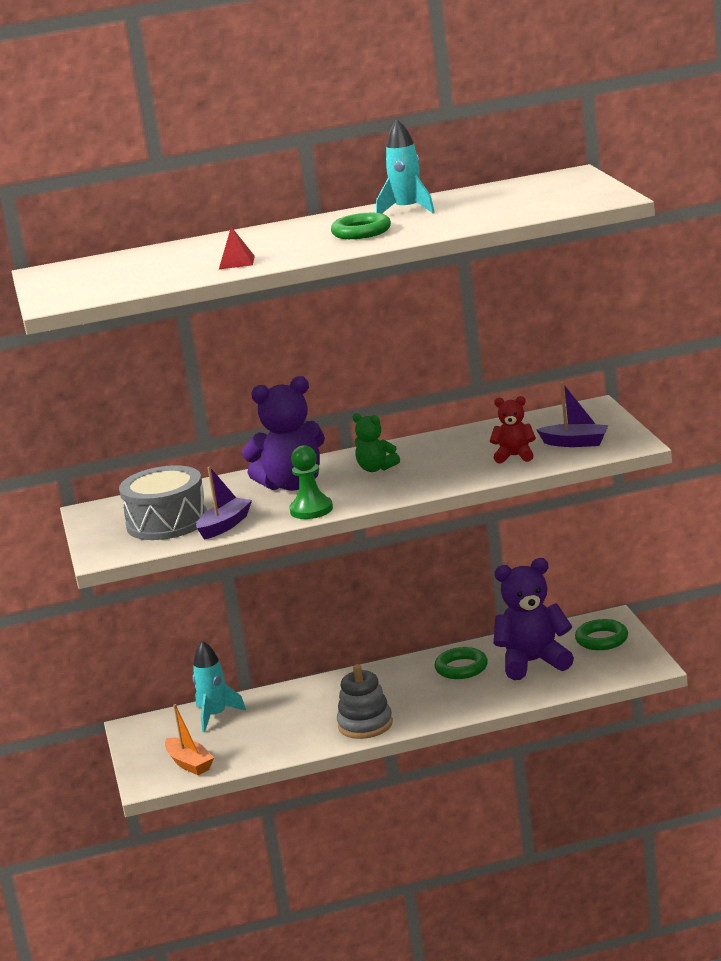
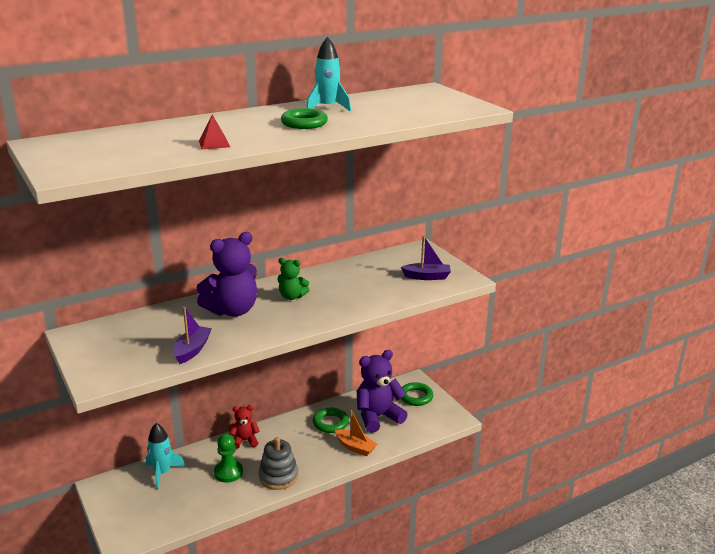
camera: 20 degrees left, 5 degrees up
grey drum [119,465,207,540] -> none
orange boat [165,704,214,775] -> orange boat moved to [335,410,377,456]
green pawn [289,445,333,519] -> green pawn moved to [214,434,243,483]
red teddy bear [490,396,536,464] -> red teddy bear moved to [229,405,260,449]

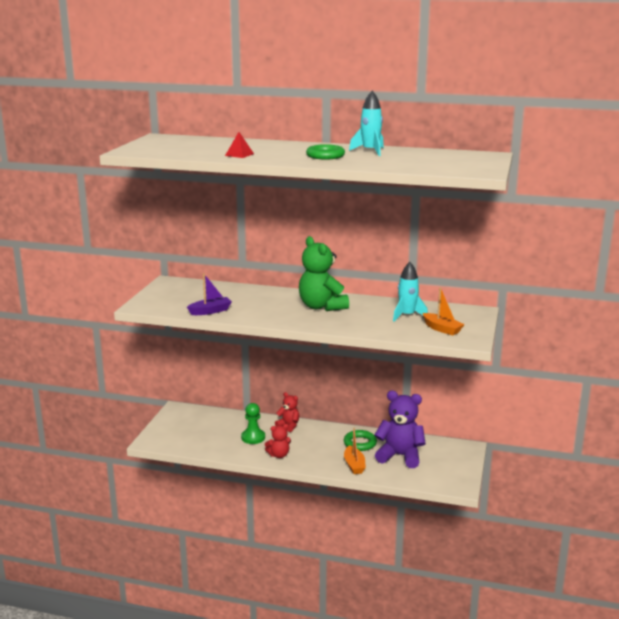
camera: 45 degrees right, 5 degrees down
turquoise rocket [146,423,185,489] -> turquoise rocket moved to [393,262,428,322]
purple teddy bear [197,232,257,317] -> none
grey stacking toy [259,437,298,490] -> red teddy bear [265,424,291,458]
green teddy bear [278,258,309,300] -> green teddy bear [299,236,349,311], size x1.86
purple boat [401,236,451,280] -> orange boat [423,287,465,335]
green ring [401,382,433,406] -> none

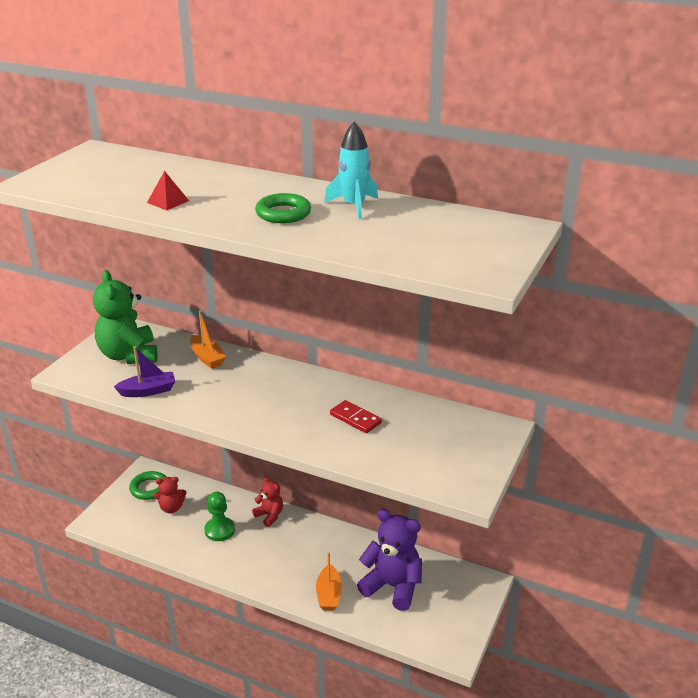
camera: 10 degrees right, 10 degrees up
red teddy bear [265,424,291,458] -> red teddy bear moved to [154,477,186,513]
green teddy bear [299,236,349,311] -> green teddy bear moved to [93,270,158,364]
green ring [344,430,377,451] -> green ring moved to [129,471,166,500]
turquoise rocket [393,262,428,322] -> none
orange boat [423,287,465,335] -> orange boat moved to [190,311,226,369]
none -> red domino [330,400,382,433]

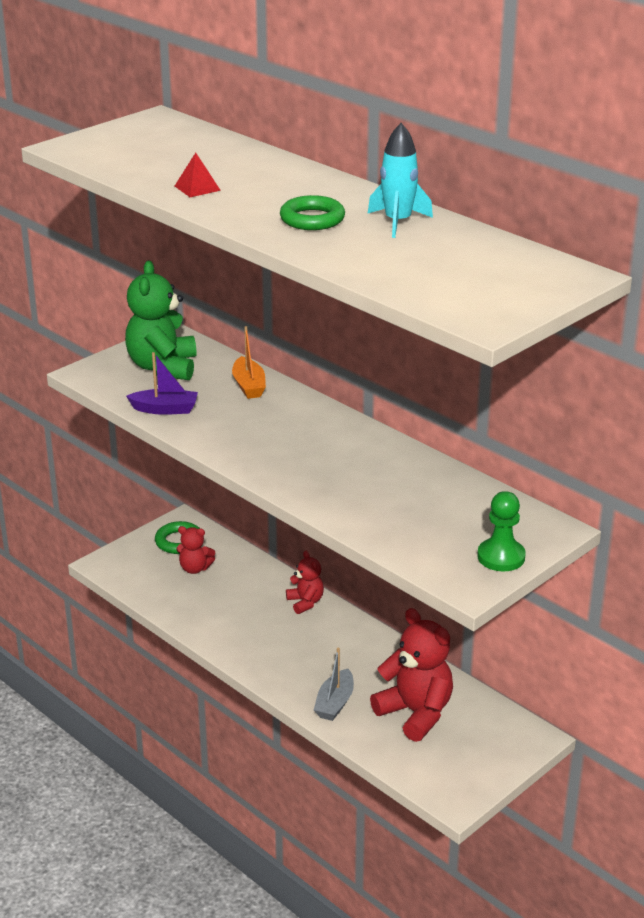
camera: 20 degrees right, 0 degrees up
green pawn [204,492,235,541] -> green pawn moved to [477,491,526,571]
orange boat [316,552,342,611] -> grey boat [314,648,354,721]
red domino [330,400,382,433] -> none
purple teddy bear [357,509,422,611] -> red teddy bear [370,608,453,742]

